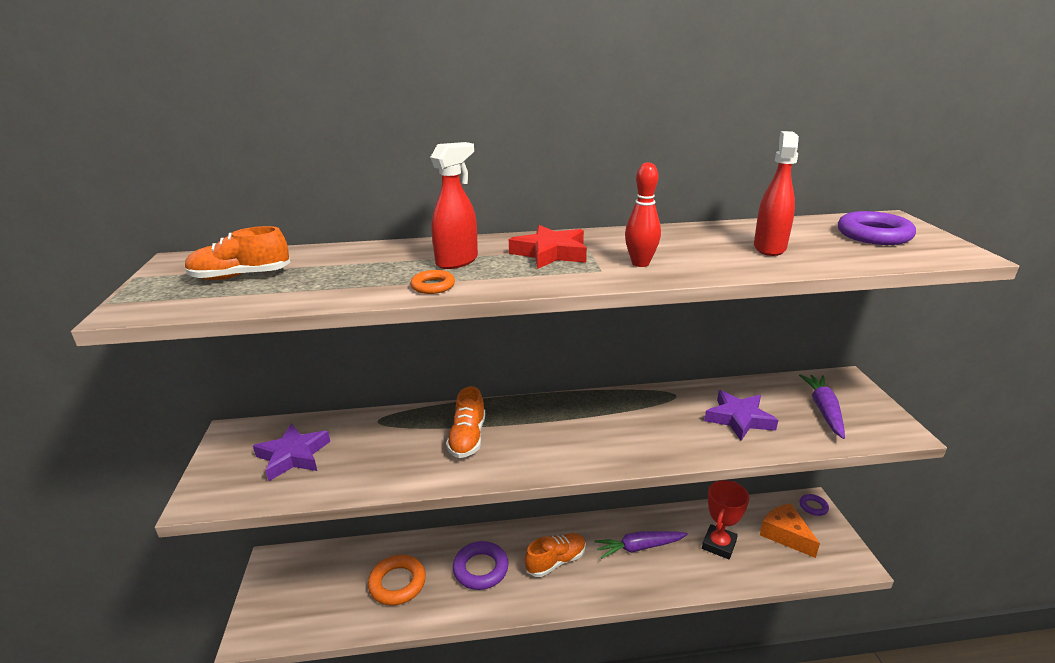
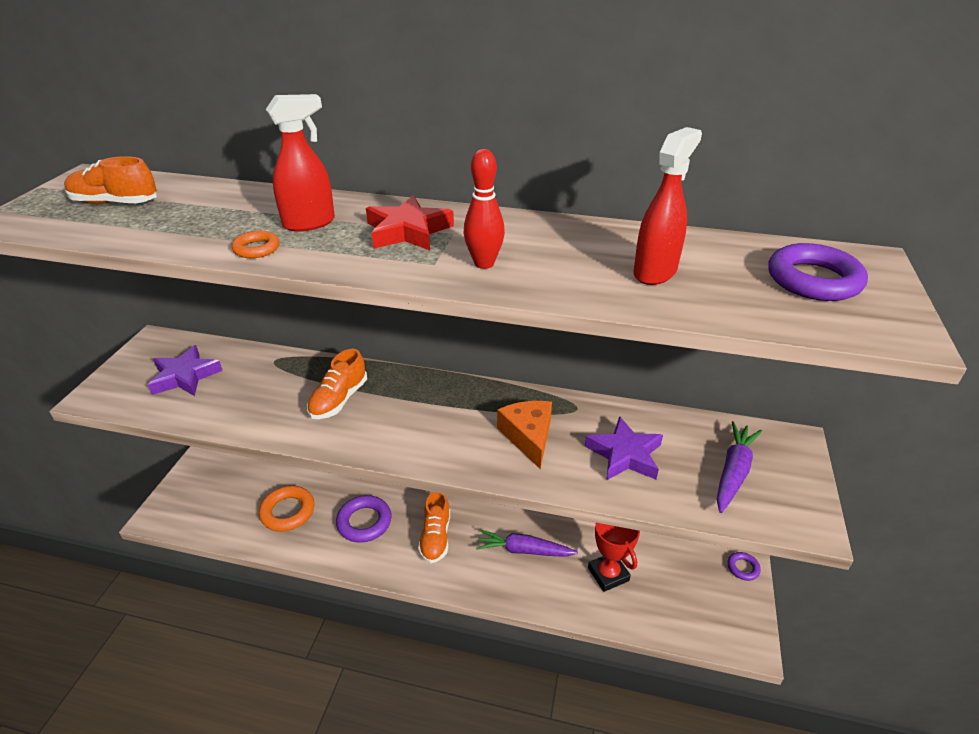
camera: 20 degrees right, 10 degrees up
orange shoe [525,533,586,577] -> orange shoe turned 105 degrees clockwise [418,492,450,563]
red trophy [702,480,749,559] -> red trophy turned 75 degrees counterclockwise [588,523,640,592]
orange cheese [760,503,820,558] -> orange cheese moved to [497,401,552,469]

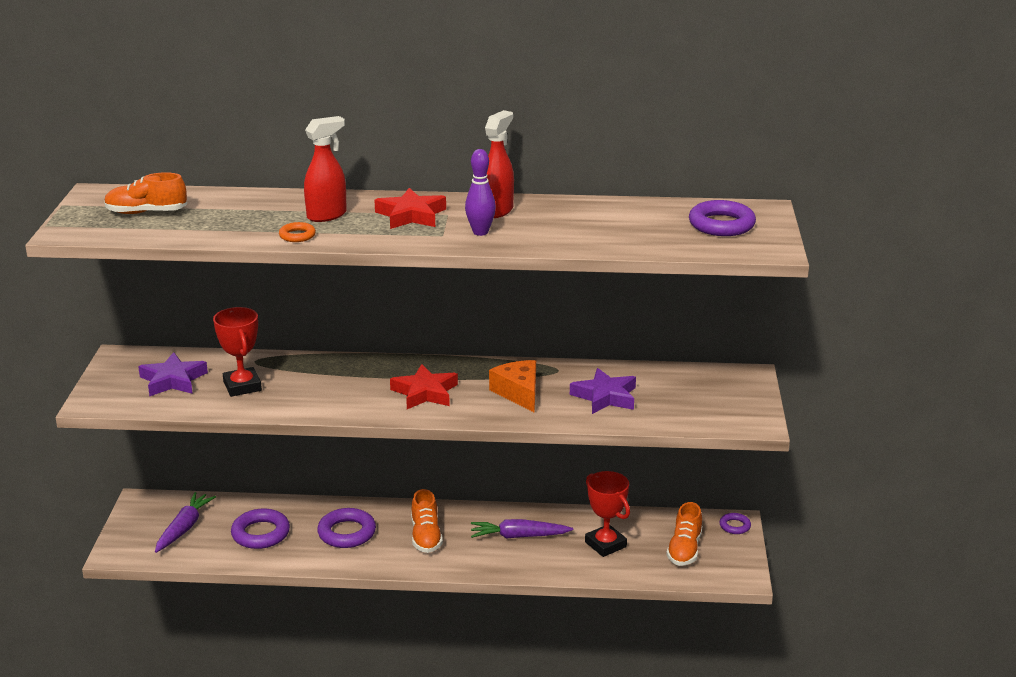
camera: 10 degrees left, 10 degrees down
orange ring [259,486,314,532] -> purple ring [231,508,290,549]
orange shoe [307,349,367,419] -> orange shoe moved to [666,502,702,566]
red bowling pin [464,149,505,269] -> purple bowling pin [465,149,496,236]
red spray bottle [633,127,702,285] -> red spray bottle moved to [485,110,514,218]
purple carrot [717,421,762,513] -> purple carrot moved to [155,492,216,553]
none -> red trophy [213,307,262,397]
none -> red star [390,364,458,409]

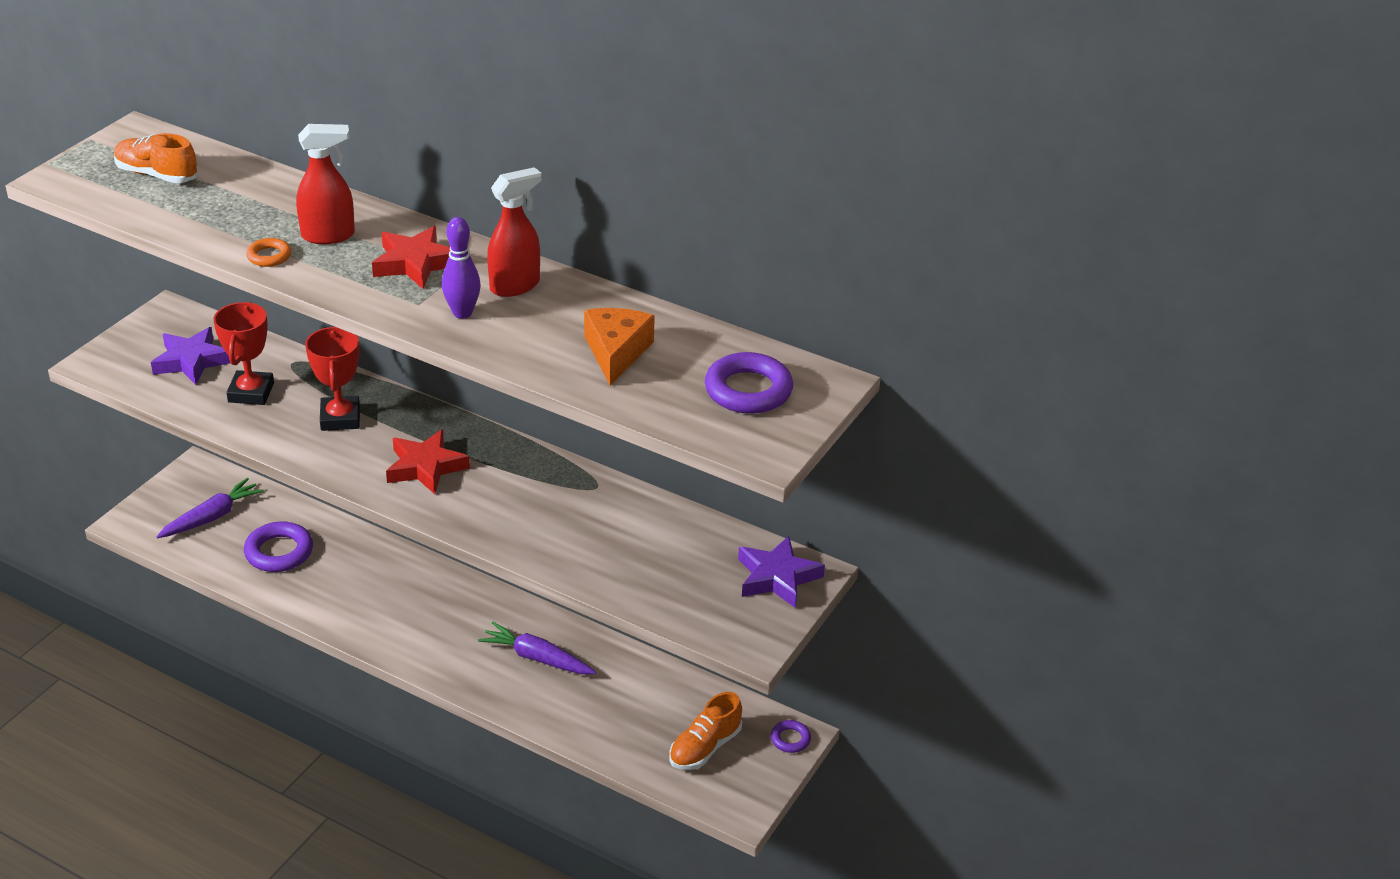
camera: 25 degrees right, 10 degrees up
purple ring [317,508,376,548] -> none
orange shoe [411,489,443,553] -> none
orange cheese [489,360,536,413] -> orange cheese moved to [584,308,655,385]
purple star [570,368,636,414] -> purple star moved to [738,536,825,608]
red trophy [585,471,630,557] -> red trophy moved to [305,327,360,431]

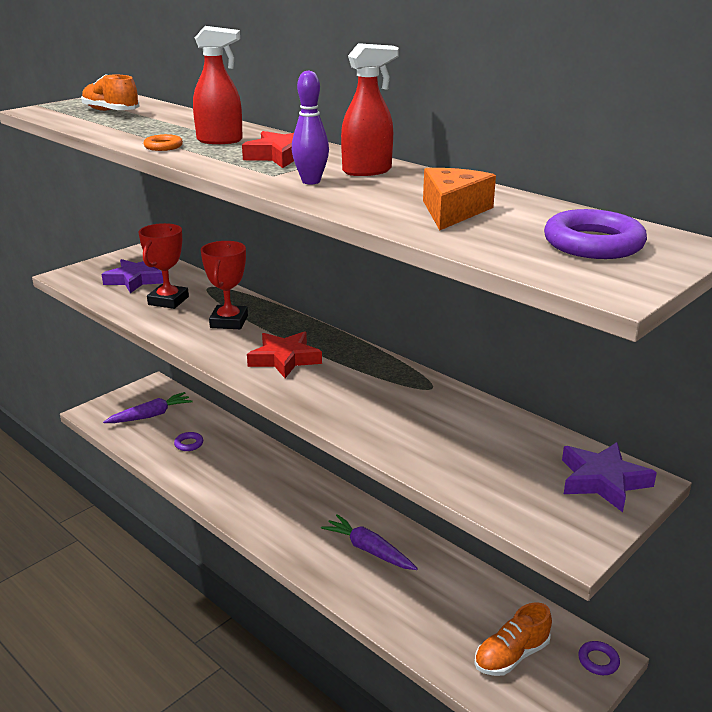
camera: 15 degrees right, 10 degrees down
purple ring [244,521,313,572] -> purple ring [174,432,203,451], size x0.54

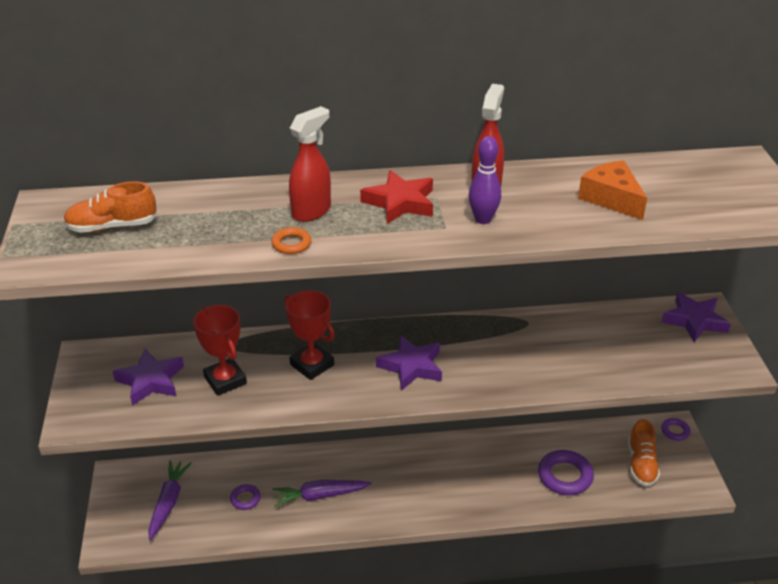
camera: 50 degrees left, 10 degrees up
red star [247,331,322,378] -> purple star [376,335,442,391]
purple carrot [321,514,418,570] -> purple carrot moved to [272,480,372,507]
purple ring [544,209,647,259] -> purple ring moved to [538,450,594,495]

